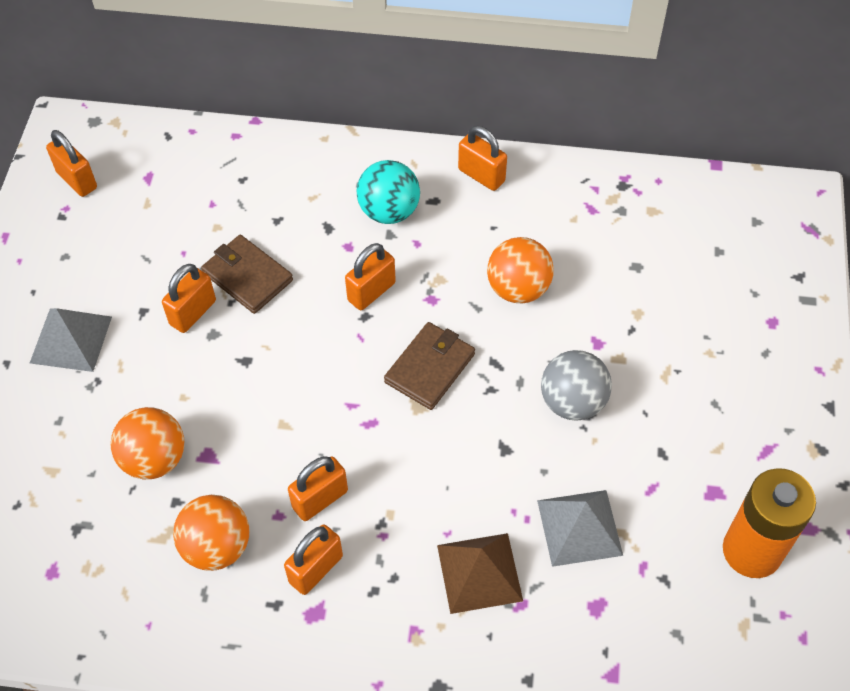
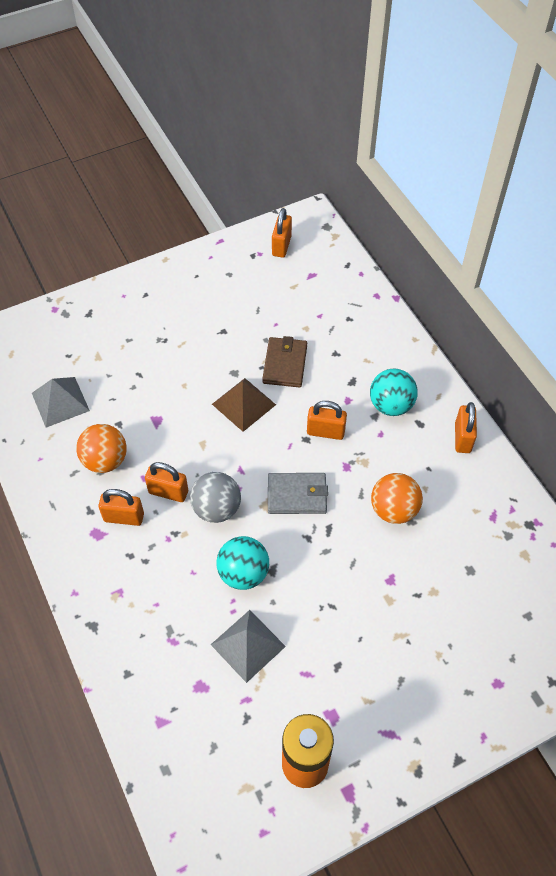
camera: 55 degrees right, 0 degrees up
grey pyramid [30,308,112,372] -> grey pyramid moved to [32,377,90,428]
orange ball [111,407,184,479] -> none
orange padlock [162,264,216,333] -> none
brown wallet [384,322,475,410] -> grey wallet [268,473,328,514]
brown pyramid [437,533,523,614] -> brown pyramid moved to [212,378,276,432]
grey ball [541,350,612,421] -> grey ball moved to [190,472,241,523]
none -> turquoise ball [216,536,269,590]

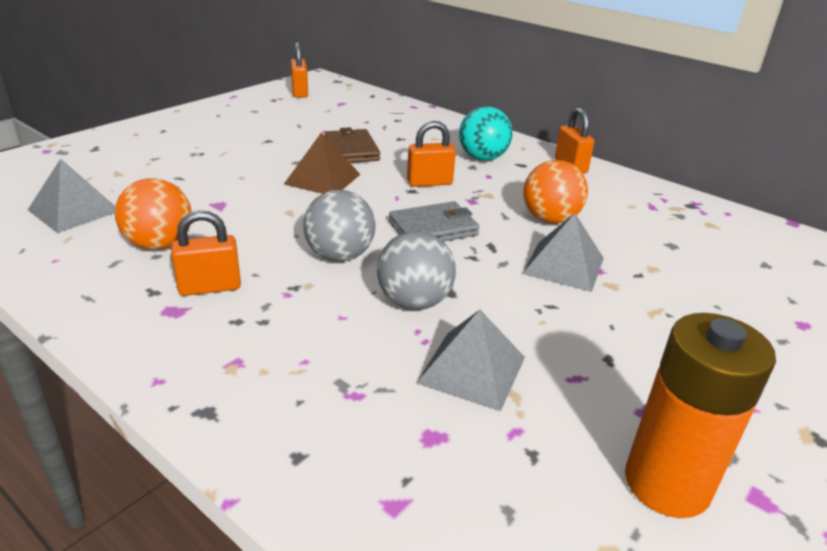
camera: 25 degrees left, 25 degrees down
orange padlock [145,462,188,502] -> none
turquoise ball [216,536,269,590] -> grey ball [377,231,456,310]
none -> grey pyramid [522,213,604,292]

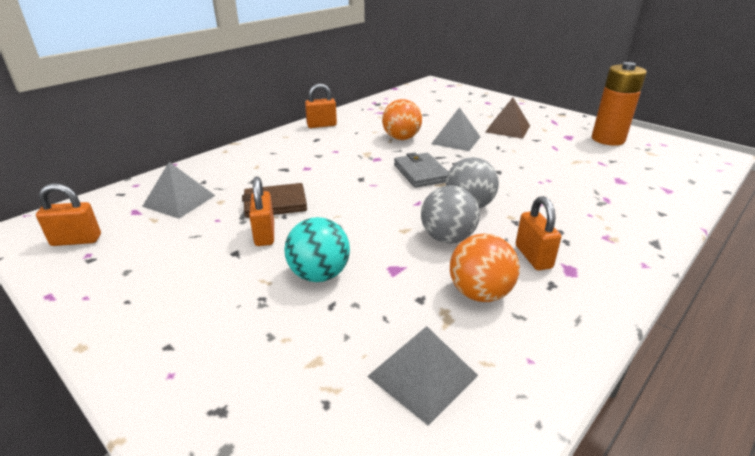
camera: 85 degrees left, 0 degrees up
brown pyramid [284,132,361,194] -> brown pyramid moved to [486,98,530,139]
grey ball [377,231,456,310] -> grey ball moved to [421,185,480,244]
orange padlock [407,121,456,187] -> orange padlock moved to [249,176,274,246]
grey pyramid [416,310,525,411] -> grey pyramid moved to [142,162,215,218]
turquoise ball [459,106,513,161] -> turquoise ball moved to [284,217,350,282]

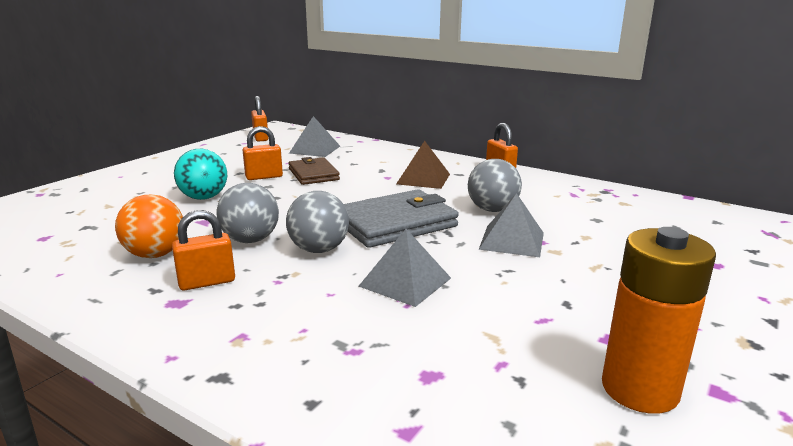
camera: 80 degrees right, 10 degrees down
grey pyramid [367,326,478,425] -> grey pyramid moved to [358,229,451,307]
orange ball [382,99,422,140] -> grey ball [468,159,522,212]
grey wallet [394,152,448,188] -> grey wallet [344,189,459,248], size x1.57
brown pyramid [486,98,530,139] -> brown pyramid moved to [396,141,450,189]

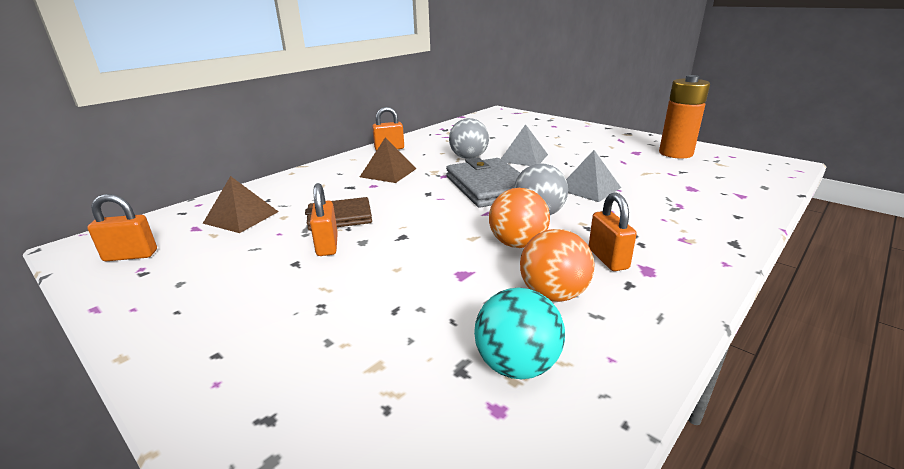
camera: 80 degrees left, 5 degrees up
turquoise ball [174,149,227,200] -> turquoise ball moved to [474,287,565,379]
grey ball [217,183,279,243] -> orange ball [489,188,550,248]
grey pyramid [289,116,340,157] -> brown pyramid [203,176,279,233]

